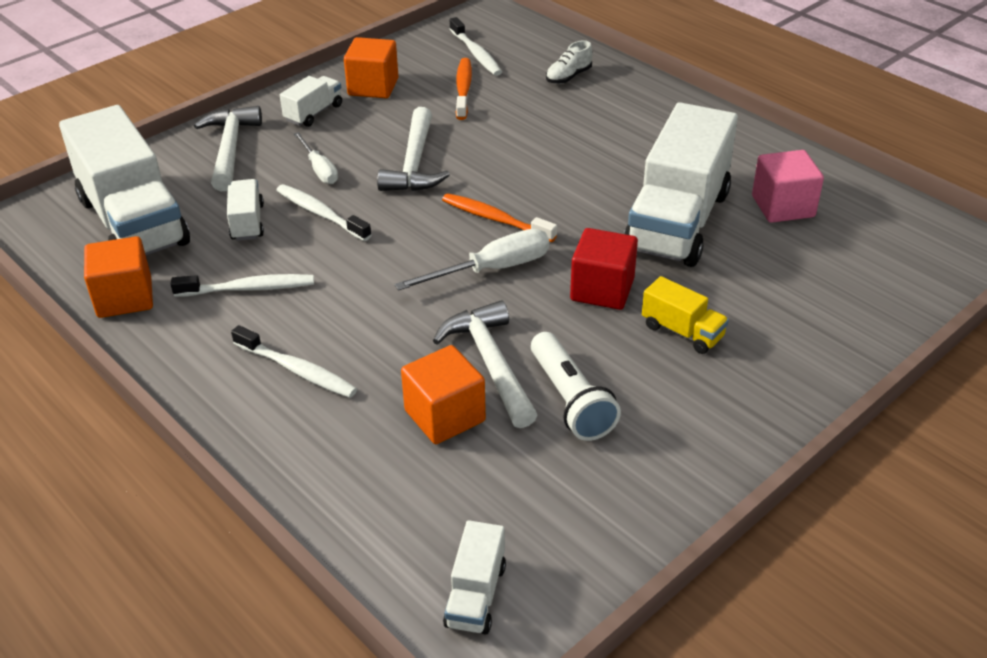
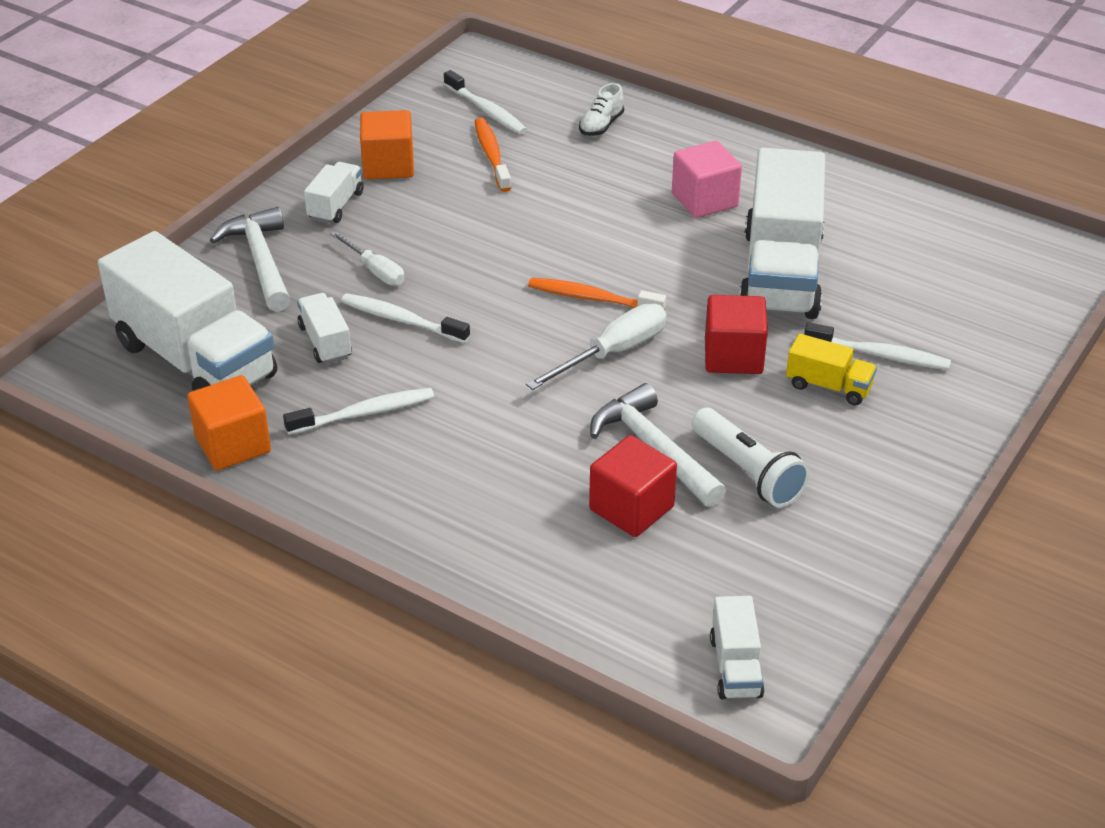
camera: 15 degrees left, 0 degrees up
white toothbrush [231,325,357,398] -> white toothbrush moved to [804,322,951,370]
white hammer [377,107,450,191] -> none
orange cube [401,345,486,444] -> red cube [589,435,677,537]
pink cube [752,150,824,223] -> pink cube moved to [672,141,742,218]

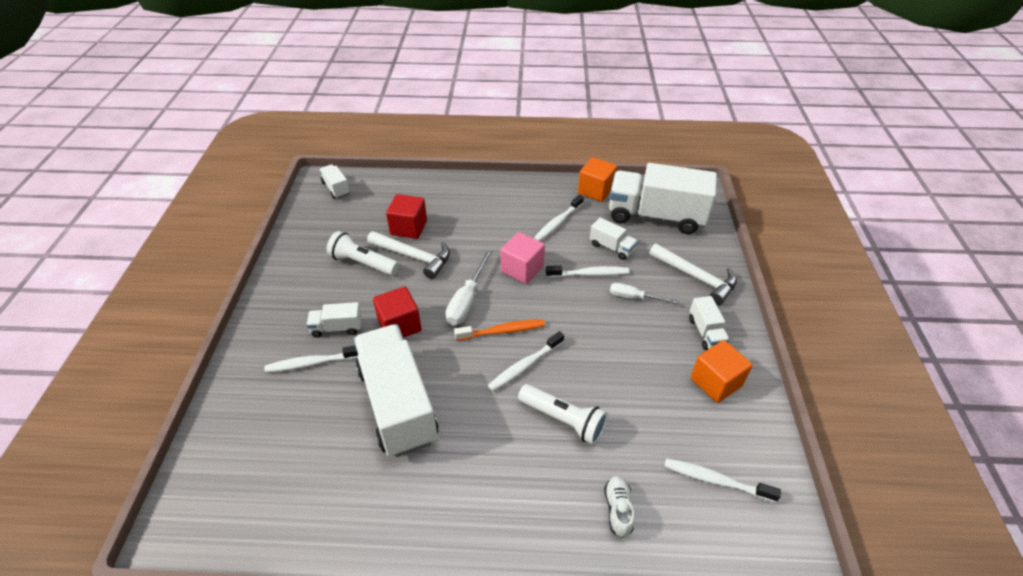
camera: 150 degrees right, 5 degrees up
orange toothbrush [474,118,511,192] -> none
pink cube [672,141,742,218] -> pink cube moved to [500,232,545,284]
yellow truck [786,334,877,405] -> white truck [307,302,362,338]
none -> white toothbrush [487,331,564,391]
none -> white flashlight [518,384,608,445]

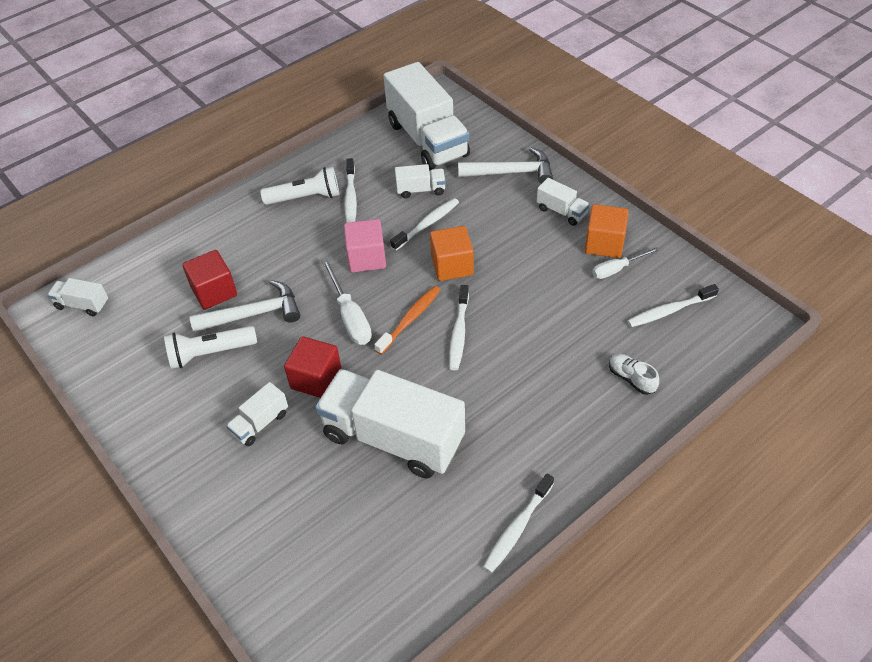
camera: 40 degrees left, 5 degrees up
white toothbrush [264,345,358,373] -> white toothbrush moved to [483,474,554,573]
white flashlight [518,384,608,445] -> white flashlight moved to [260,167,340,205]
orange cube [578,157,617,202] -> orange cube moved to [430,226,474,281]
white truck [609,163,717,234] -> white truck turned 90 degrees counterclockwise [384,62,470,171]
white screwdriver [610,283,679,304] -> white screwdriver moved to [592,247,659,279]

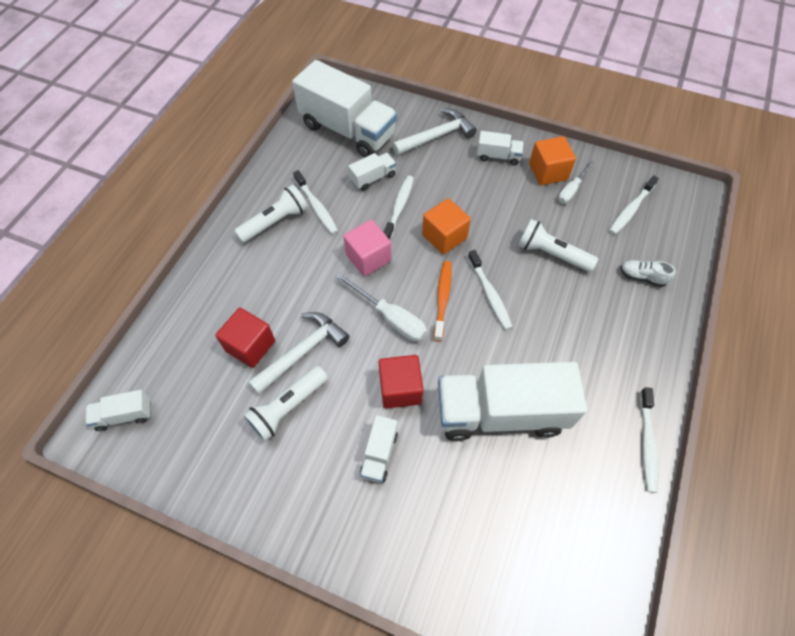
camera: 30 degrees left, 10 degrees up
none -> white flashlight [518,219,598,272]

